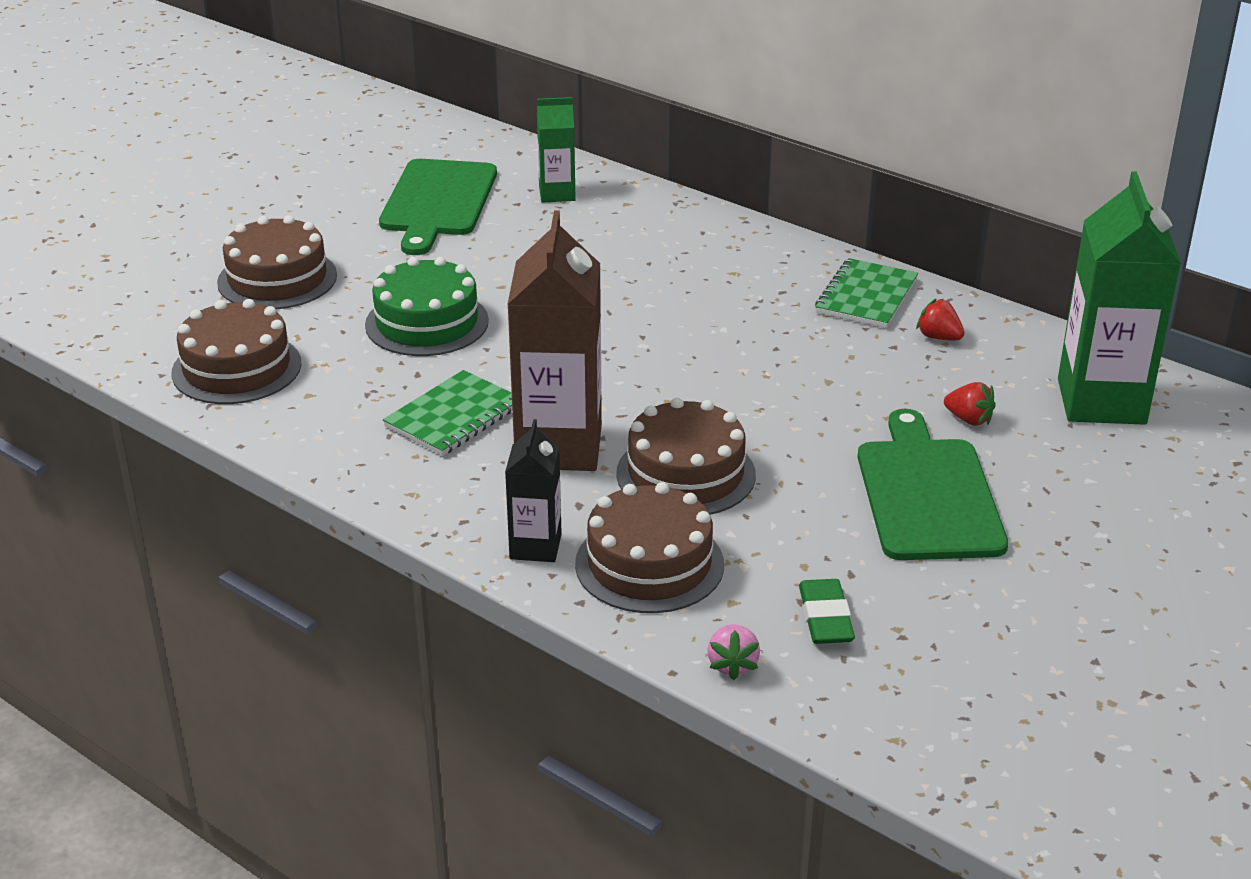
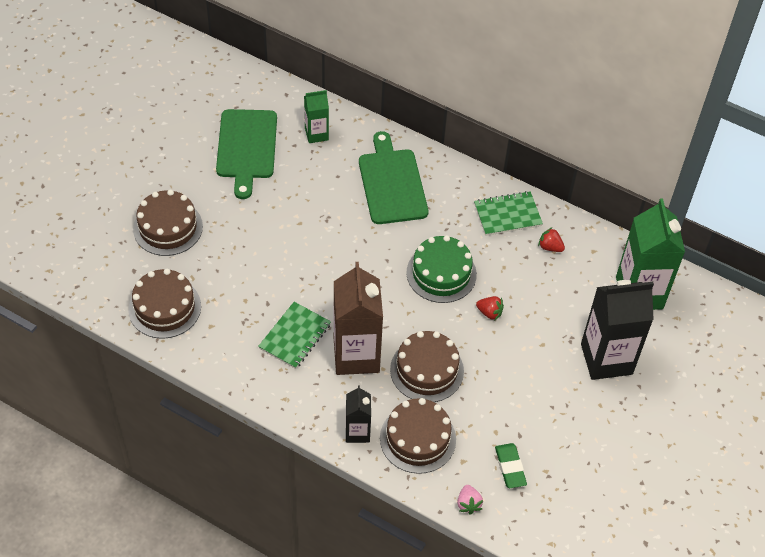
camera: 10 degrees left, 20 degrees up
green cake [365,257,489,356] -> green cake moved to [407,235,477,303]
green notebook [815,258,918,328] -> green notebook turned 60 degrees clockwise [474,191,543,236]
green cutting board [858,409,1008,560] -> green cutting board moved to [359,131,428,224]
red strawberry [944,382,996,426] -> red strawberry moved to [476,296,504,320]
none -> black carton [581,280,654,380]

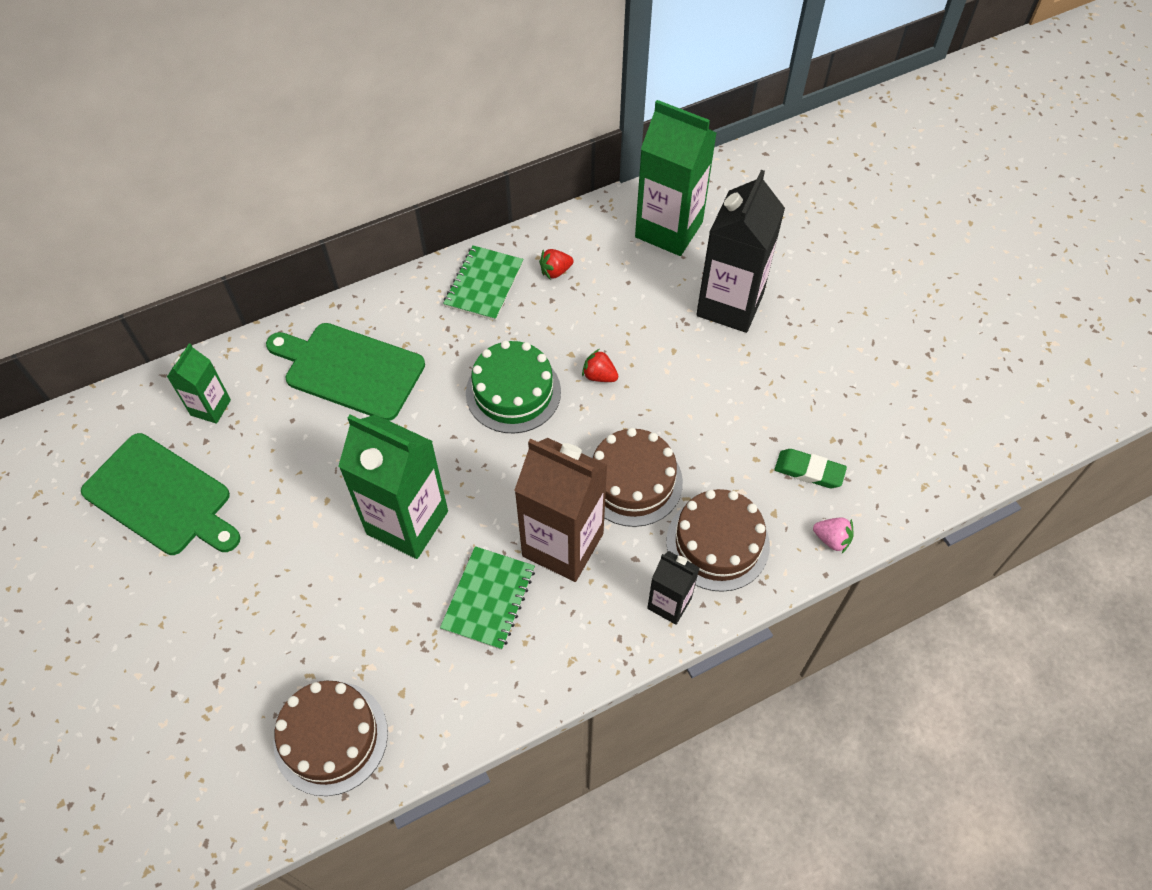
camera: 55 degrees left, 5 degrees up
brown cake [133,190,203,256] -> none
green notebook [258,302,331,369] -> green notebook turned 45 degrees clockwise [440,546,535,650]
red strawberry [476,296,504,320] -> red strawberry turned 120 degrees counterclockwise [582,349,618,382]
none -> green carton [338,415,448,559]

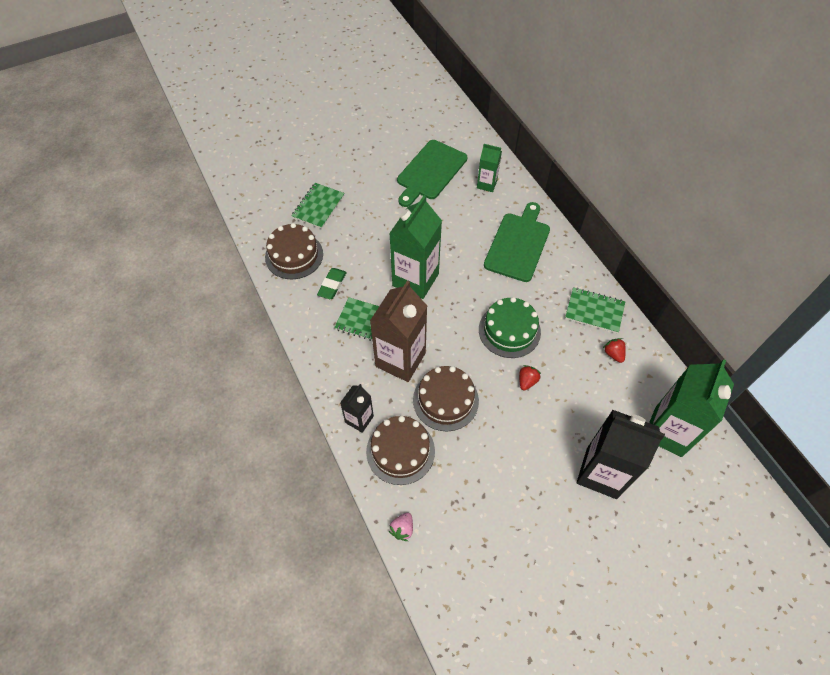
camera: 90 degrees right, 0 degrees up
green eraser [775,449,847,488] -> green eraser moved to [317,268,347,299]
none -> green notebook [291,183,345,229]

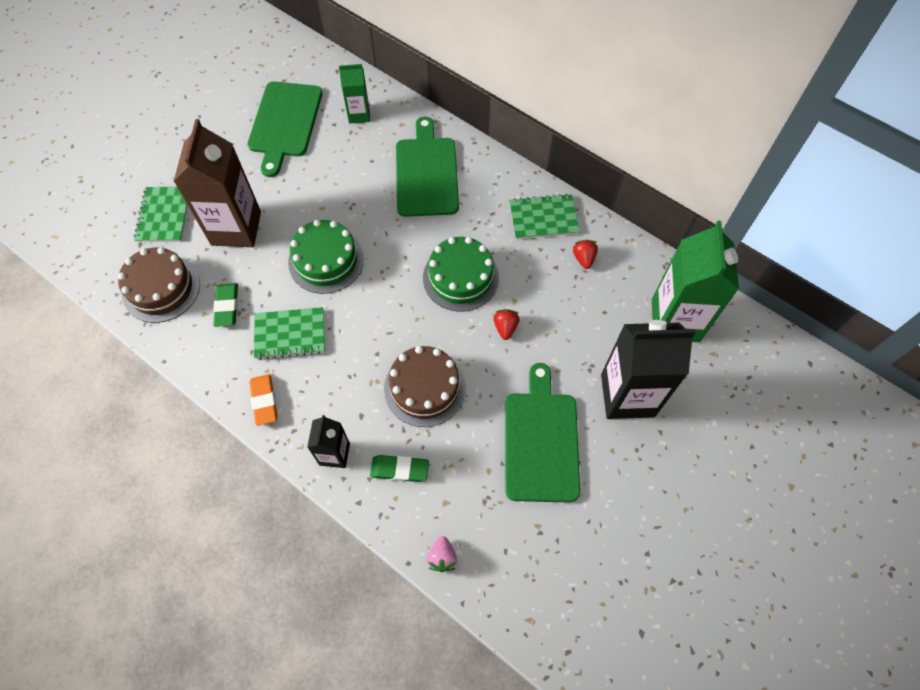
camera: 25 degrees left, 5 degrees up
brown cake [366,416,435,485] -> green eraser [370,455,429,482]
brown carton [370,281,427,382] -> brown carton moved to [174,119,261,247]
green carton [389,195,442,299] -> green cake [288,220,364,294]
red strawberry [603,338,626,363] -> red strawberry turned 45 degrees clockwise [572,240,598,269]
none -> orange eraser [249,374,278,426]
none -> green cutting board [505,363,580,503]

